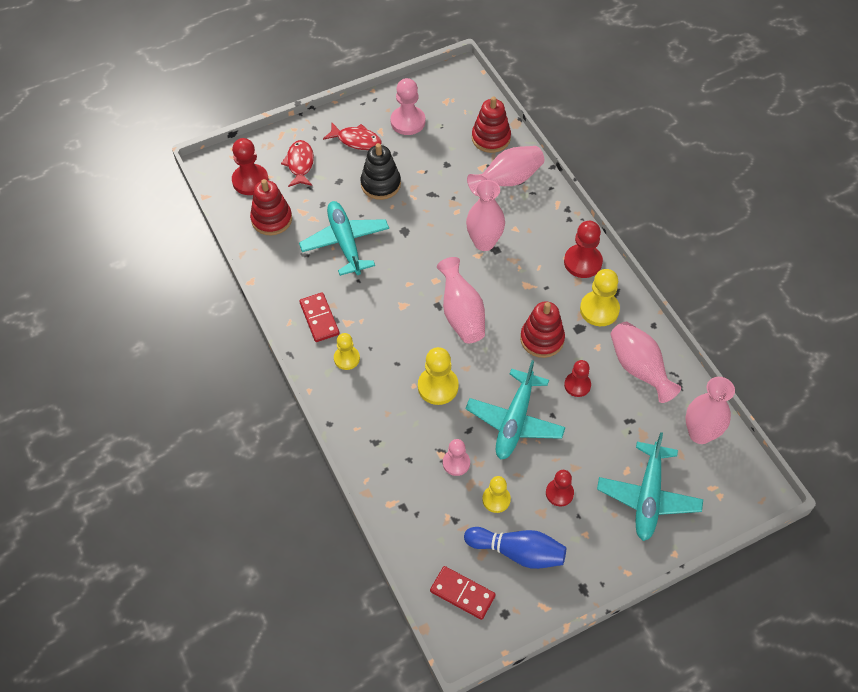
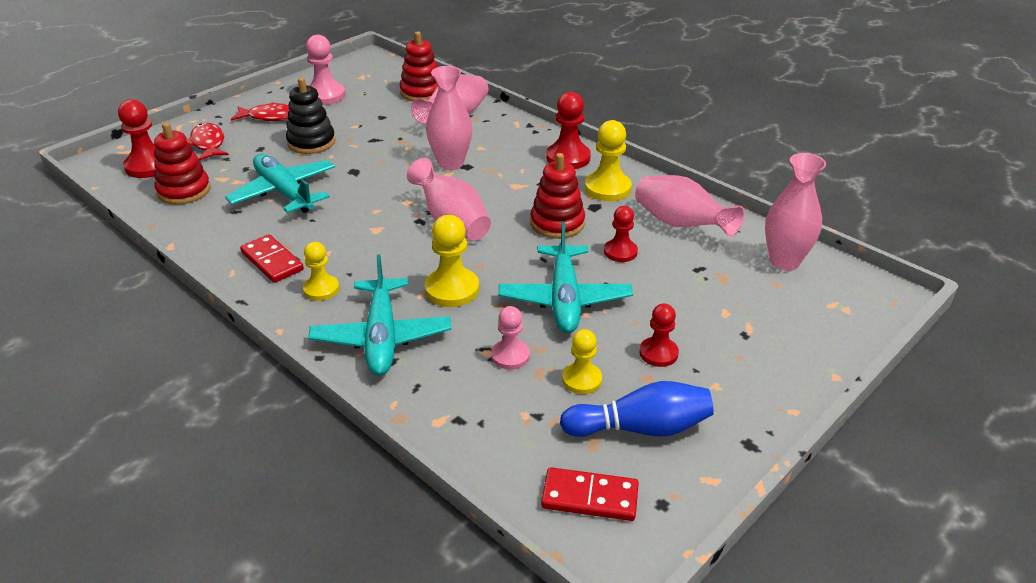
camera: 20 degrees left, 20 degrees down
turquoise plane [597,432,703,541] -> turquoise plane moved to [308,254,451,375]

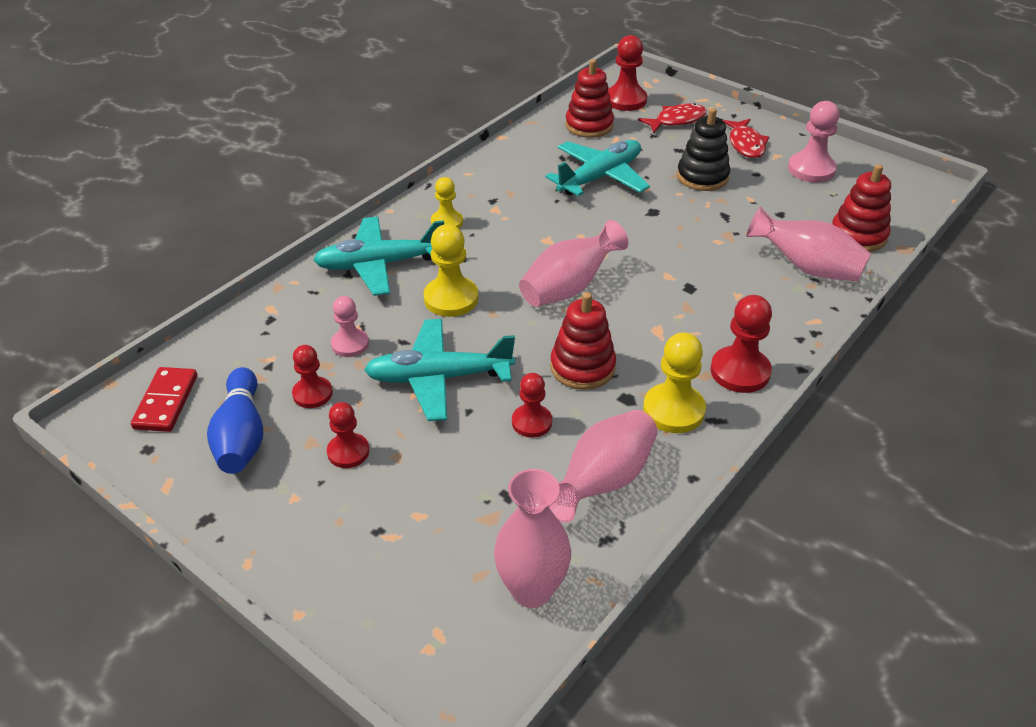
camera: 85 degrees right, 5 degrees up
red domino [240,234,304,283] -> none
pink vase [426,66,472,170] -> none
yellow pawn [562,329,602,394] -> red pawn [292,345,333,408]

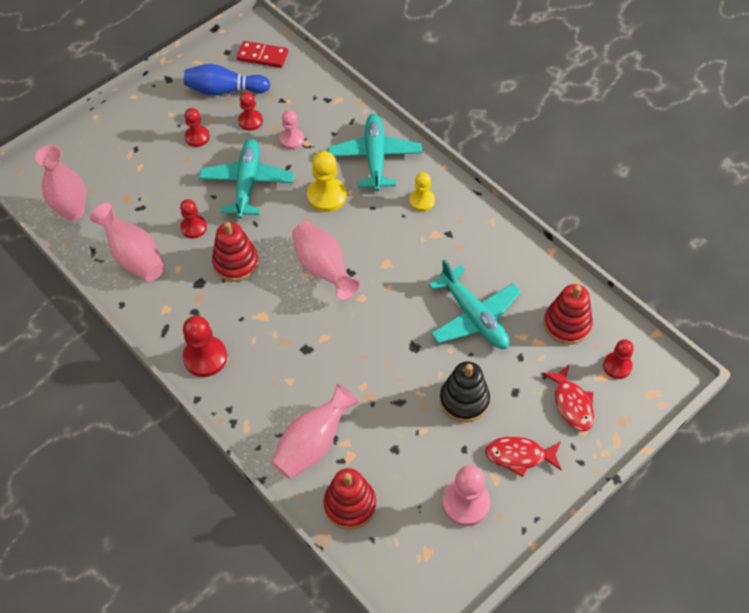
camera: 100 degrees right, 15 degrees up
red pawn [608,35,647,111] -> red pawn [603,339,634,379], size x0.65
yellow pawn [643,332,706,433] -> none

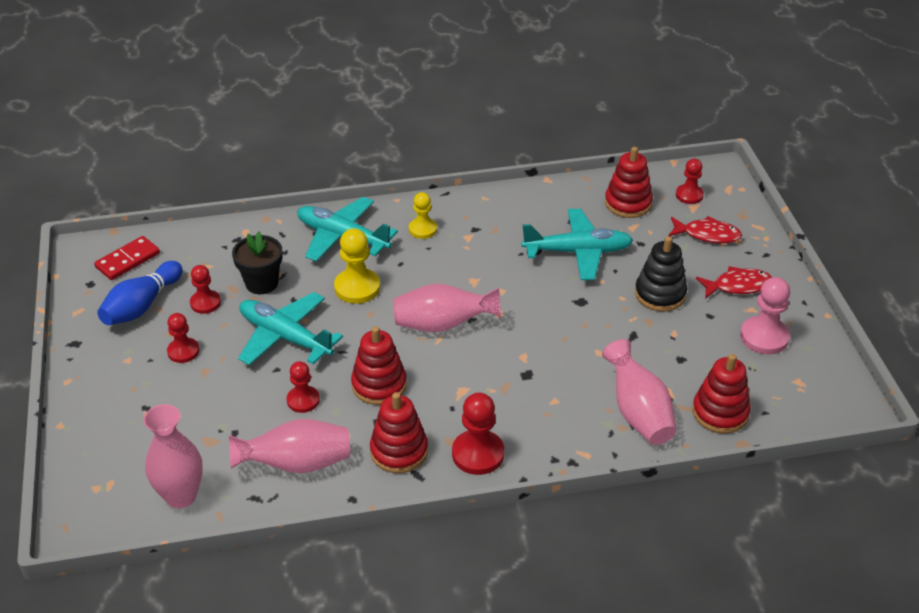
camera: 60 degrees left, 15 degrees down
pink pawn [280,110,304,149] -> black flower pot [232,232,283,294]
red fish [485,437,562,477] -> red fish turned 135 degrees counterclockwise [696,266,772,299]
none -> red stacking toy [370,392,428,473]

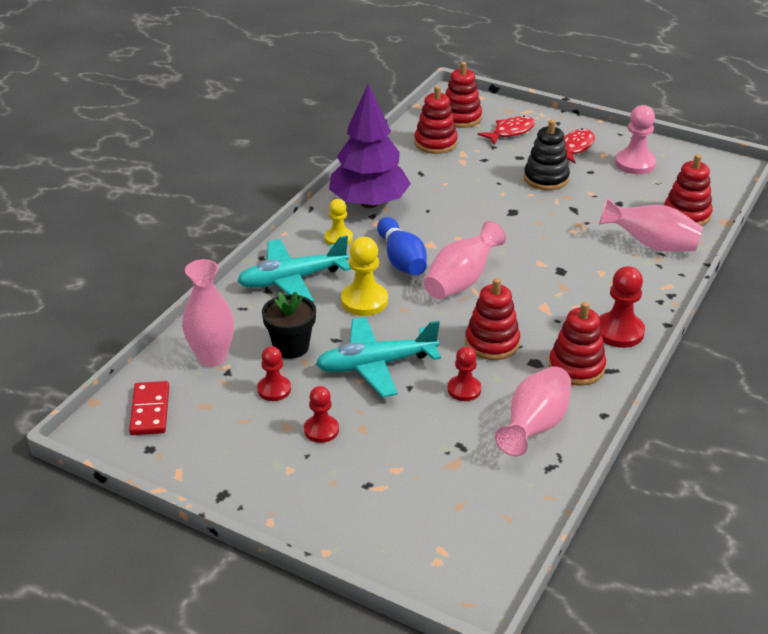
camera: 50 degrees left, 5 degrees down
blue bowling pin [97,261,183,325] -> blue bowling pin moved to [377,217,427,275]
pink vase [143,404,203,508] -> pink vase moved to [182,259,234,367]
turquoise plane [521,209,633,280] -> none
red pawn [676,159,704,204] -> red stacking toy [445,62,482,128]
none -> purple tree [329,84,411,208]

